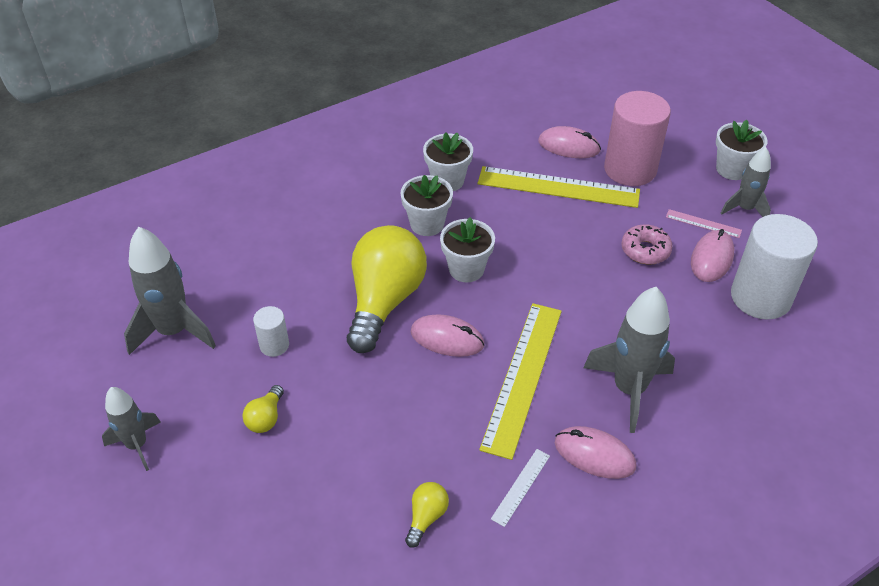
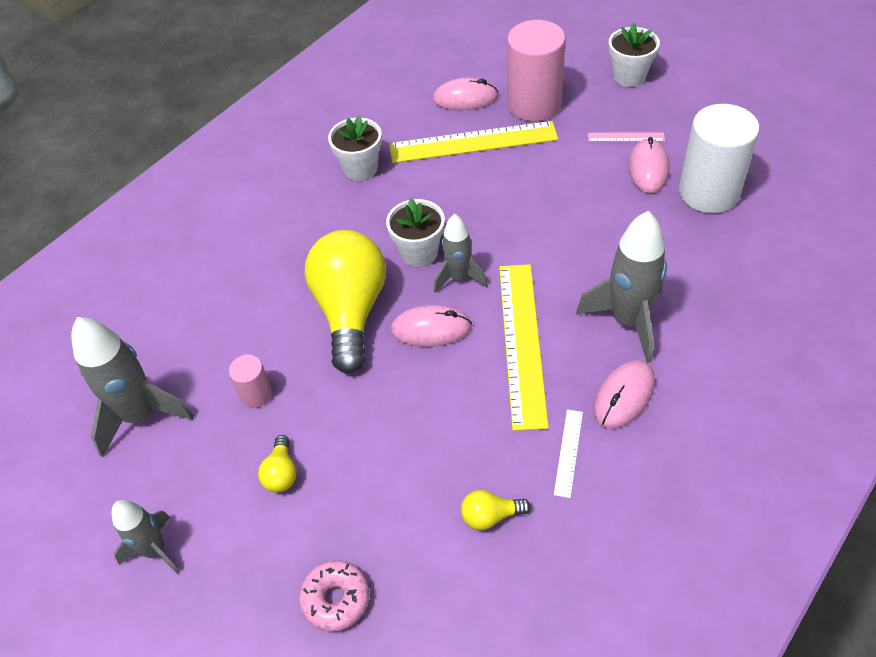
camera: 15 degrees left, 5 degrees up
white cylinder [253,306,289,357] -> pink cylinder [229,355,272,408]
white flower pot [400,175,453,236] -> none
yellow light bulb [405,482,449,547] -> yellow light bulb turned 105 degrees counterclockwise [461,490,531,530]
pink mouse [555,426,636,479] -> pink mouse turned 60 degrees counterclockwise [593,360,655,429]
pink donut [621,224,673,265] -> pink donut moved to [299,560,370,632]
grey rocket [721,147,771,217] -> grey rocket moved to [433,214,488,293]

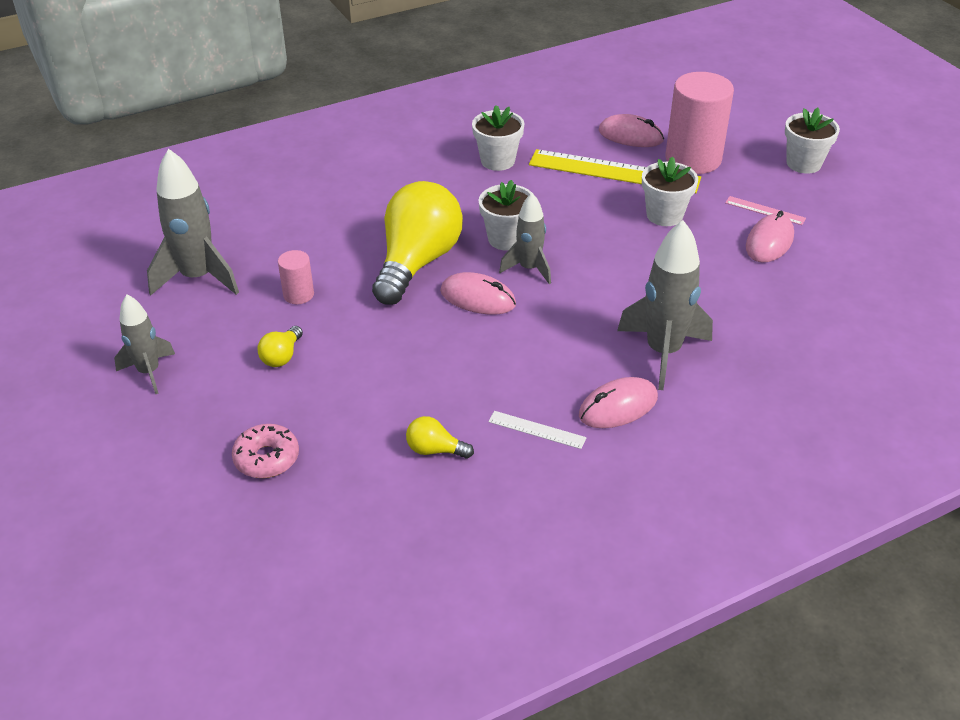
camera: 20 degrees right, 10 degrees down
yellow ruler [499,264,549,431] -> none
white ruler [554,410,583,498] -> white ruler turned 75 degrees clockwise [488,411,587,449]
white cylinder [679,104,760,213] -> none
none -> white flower pot [642,156,698,226]

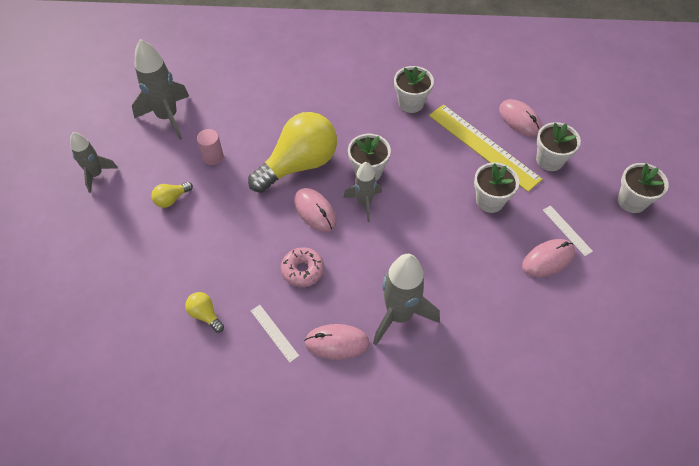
camera: 30 degrees right, 15 degrees up
pink donut [232,424,299,478] -> pink donut moved to [281,247,324,287]
pink cylinder [665,72,734,174] -> white flower pot [536,122,581,171]
pink ruler [725,196,806,225] -> white ruler [543,205,593,256]

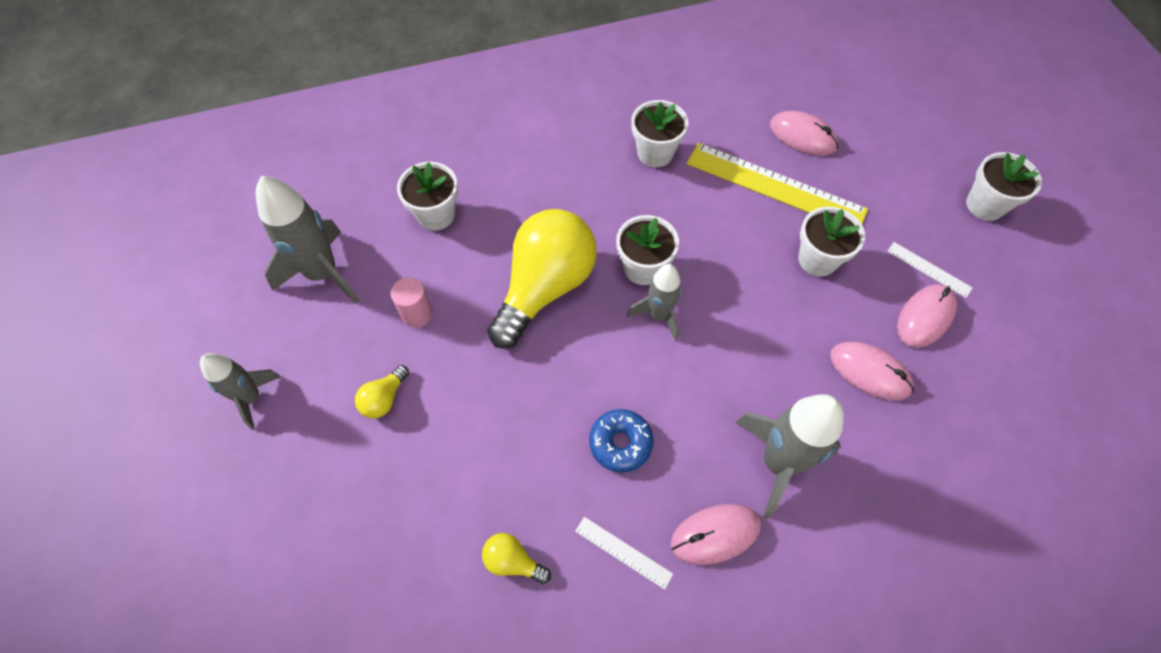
camera: 20 degrees left, 5 degrees up
pink donut [281,247,324,287] -> blue donut [589,409,654,473]
pink mouse [294,188,336,232] -> pink mouse moved to [830,342,914,400]
white flower pot [536,122,581,171] -> white flower pot moved to [397,162,458,231]

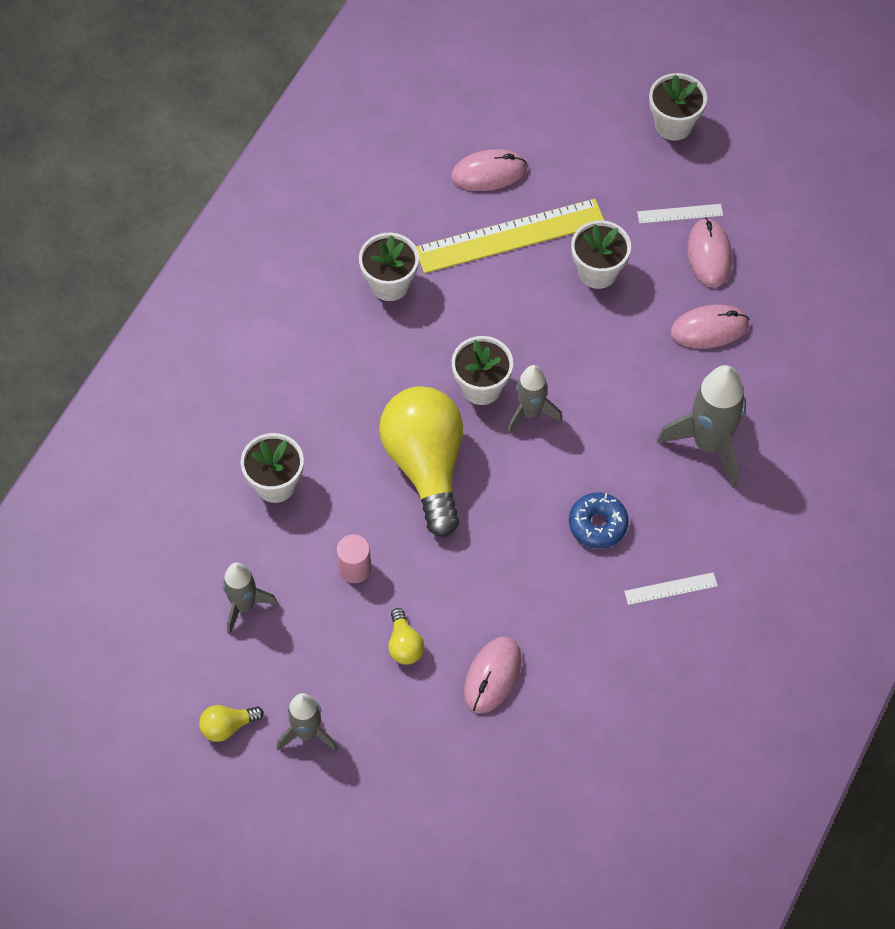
camera: 45 degrees left, 0 degrees up
grey rocket [256,176,359,304] -> grey rocket [223,562,278,635], size x0.61
yellow light bulb [482,533,551,584] -> yellow light bulb moved to [199,705,264,742]
pink mouse [671,504,761,565] -> pink mouse moved to [464,636,522,713]

